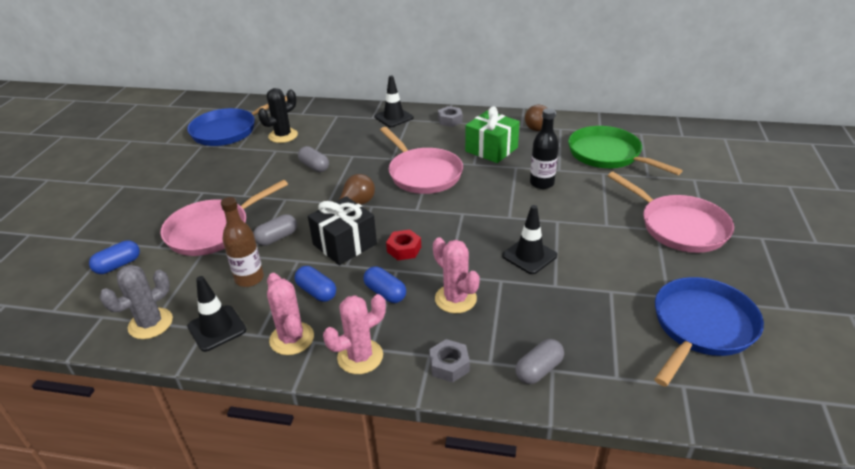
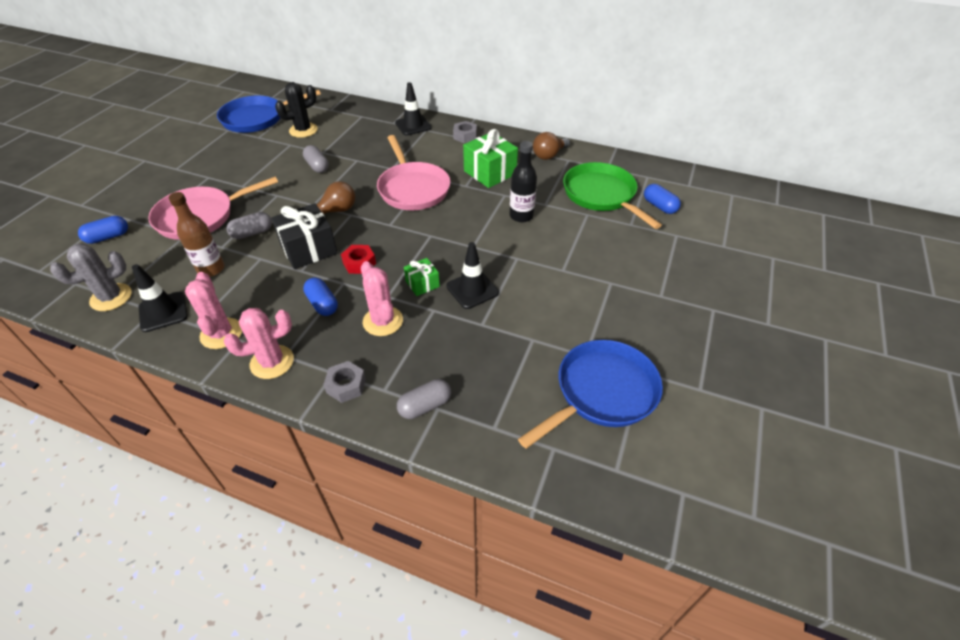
camera: 10 degrees right, 10 degrees up
blue capsule [295,266,336,302] -> blue capsule moved to [644,184,681,214]
pink pan [608,172,734,253] -> none
none -> green gift [404,258,440,296]

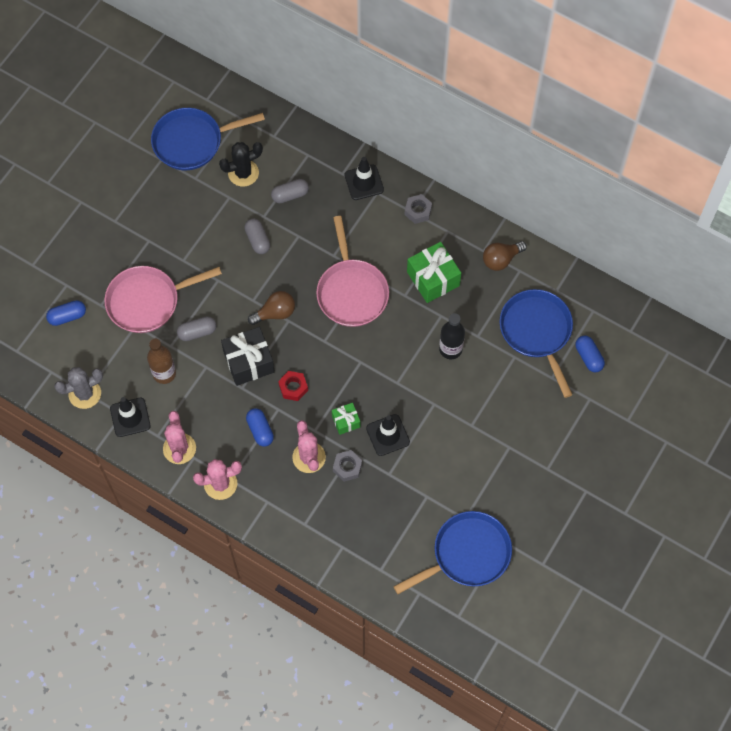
camera: 10 degrees right, 20 degrees up
grey nut [323,361,366,403] -> grey nut moved to [333,450,362,482]
grey capsule [397,379,451,419] -> grey capsule moved to [271,179,309,203]
green pan [563,162,662,229] -> blue pan [499,289,573,398]

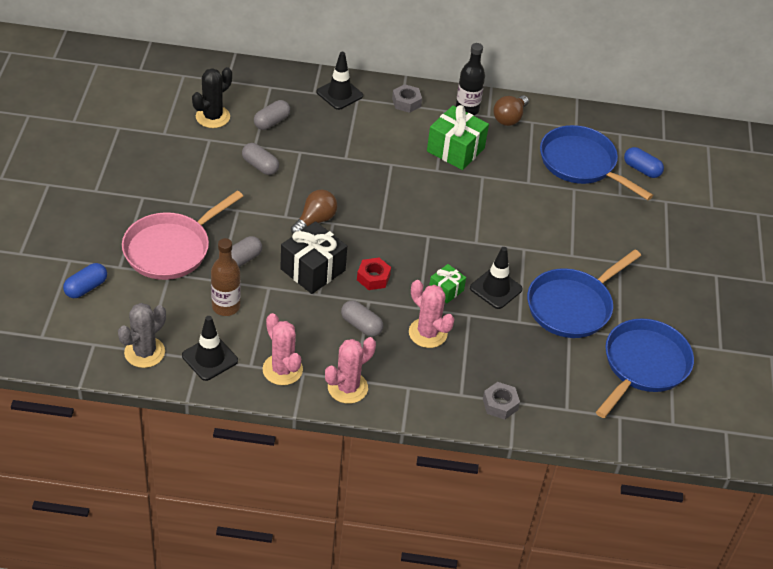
camera: 30 degrees left, 20 degrees down
blue pan [151,108,265,170] -> blue pan moved to [527,250,641,338]
blue capsule [246,408,274,447] -> grey capsule [341,300,383,337]
pink pan [316,216,389,327] -> none
grey nut [333,450,362,482] -> grey nut moved to [483,382,520,419]
black bottle [439,313,465,359] -> black bottle moved to [456,43,485,115]

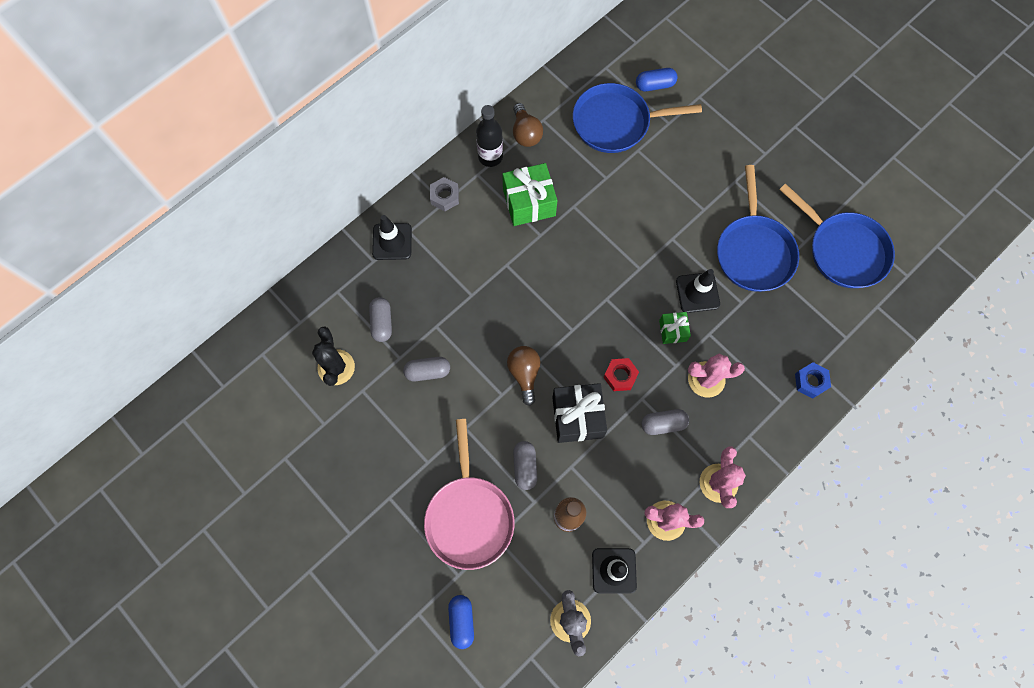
camera: 45 degrees left, 25 degrees up
grey nut [483,382,520,419] -> blue nut [795,362,831,398]
blue pan [596,319,694,418] -> blue pan turned 150 degrees clockwise [779,183,895,288]

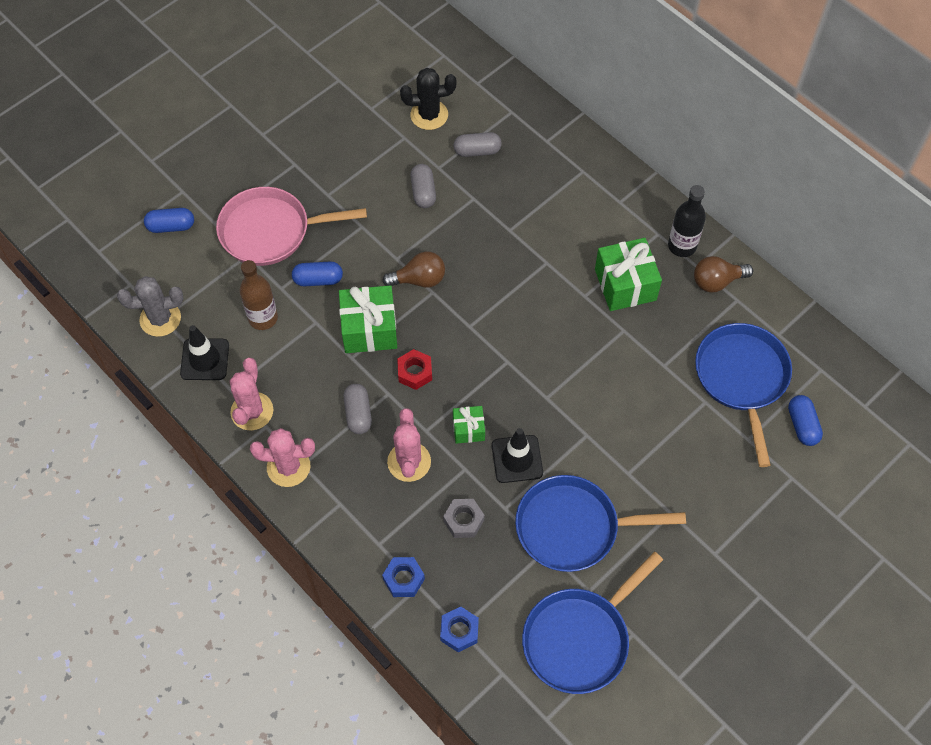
camera: 90 degrees right, 10 degrees down
black traffic cone [372,215,412,260] -> none
grey nut [430,177,459,211] -> grey nut moved to [443,499,485,538]
grey capsule [513,441,537,490] -> blue capsule [292,262,343,286]
black gift [552,383,607,443] -> green gift [339,285,397,353]
none -> blue nut [440,607,479,653]

